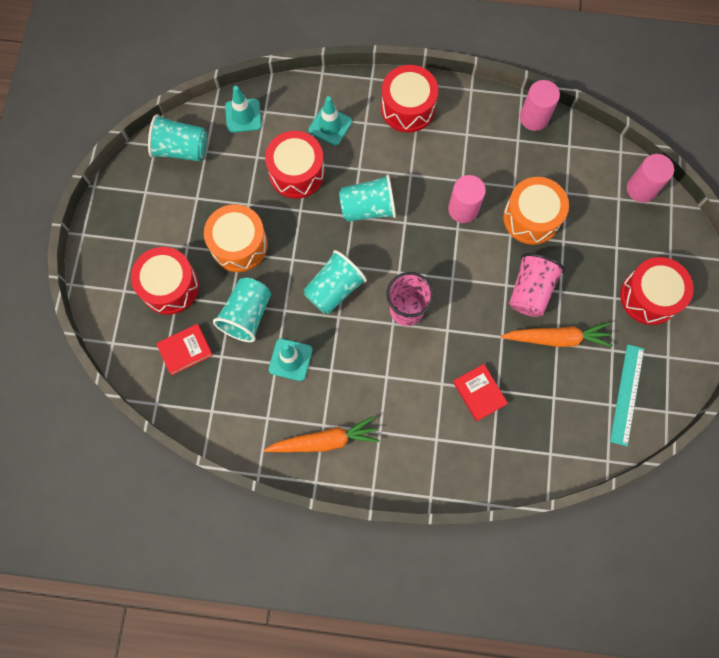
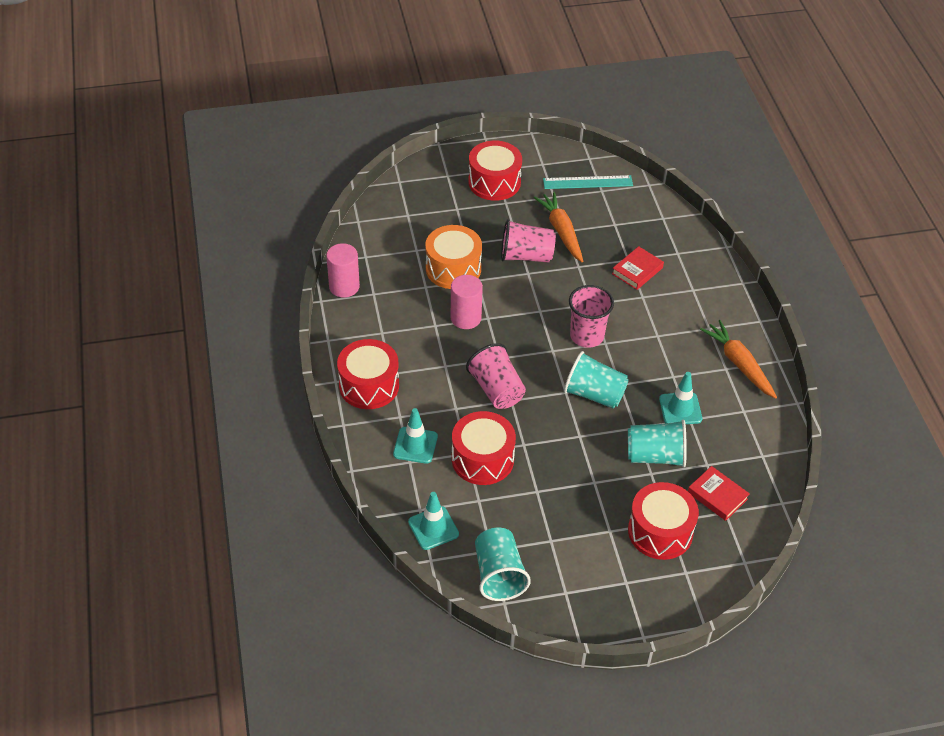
camera: 110 degrees left, 25 degrees down
orange drum [204,204,268,272] -> none
turquoise cup [339,174,396,222] -> pink cup [466,343,526,409]
pink cylinder [627,154,674,203] -> none

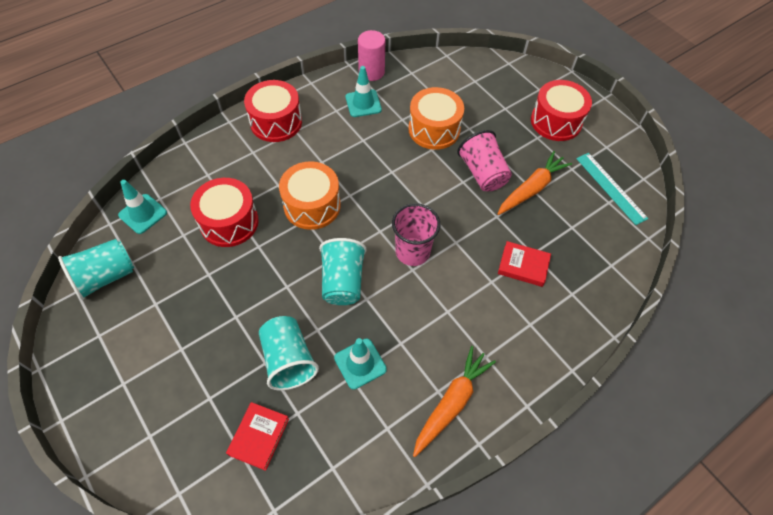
camera: 65 degrees right, 10 degrees up
turquoise traffic cone [393,408,438,464] -> turquoise traffic cone moved to [346,66,382,117]
pink cylinder [451,275,483,329] -> none
pink cup [466,343,526,409] -> orange drum [279,161,341,230]
red drum [628,482,699,560] -> none

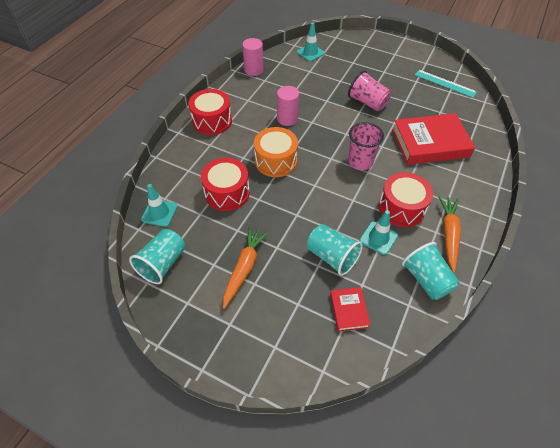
camera: 25 degrees left, 5 degrees down
turquoise cup [319,238,366,305] -> turquoise cup moved to [402,242,460,300]
turquoise traffic cone [346,66,382,117] -> turquoise traffic cone moved to [297,23,325,62]
orange drum [408,87,464,150] -> none
orange carrot [498,151,572,215] -> orange carrot moved to [223,226,269,309]
red book [498,241,551,287] -> red book [392,113,475,165], size x2.08
red drum [531,80,592,141] -> red drum moved to [379,172,433,227]
none -> pink cylinder [277,86,299,126]

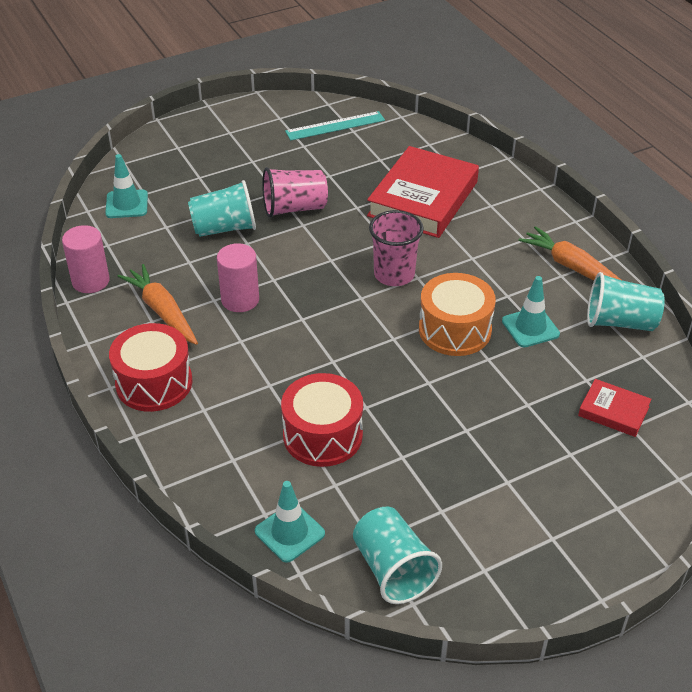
camera: 55 degrees left, 10 degrees down
orange carrot [223,226,269,309] -> orange carrot moved to [117,264,198,345]
orange drum [254,127,298,177] -> orange drum moved to [419,273,496,356]
turquoise cup [307,224,363,276] -> turquoise cup moved to [188,180,256,237]
red drum [379,172,433,227] -> none

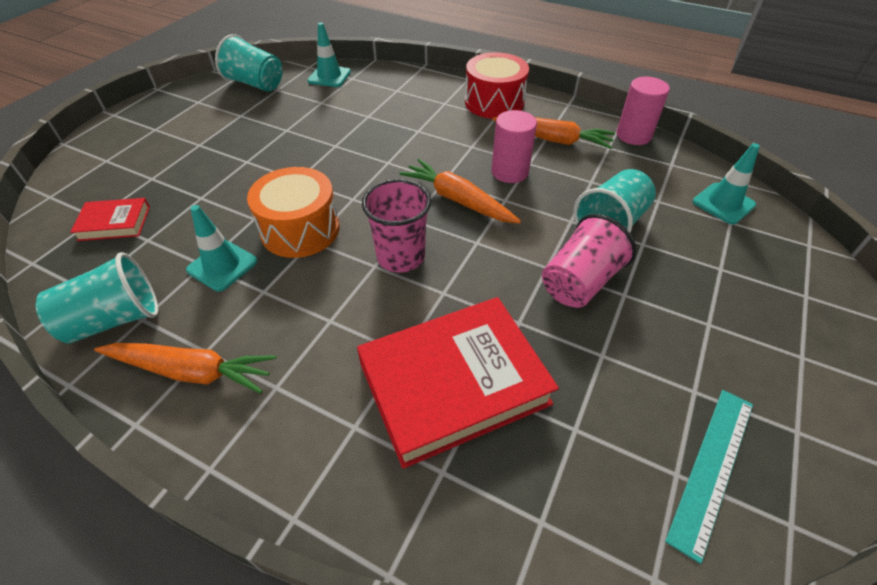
camera: 145 degrees right, 5 degrees up
red drum [281,373,363,467] -> none
red book [367,146,479,238] -> red book turned 75 degrees clockwise [357,297,559,469]
none -> orange carrot [399,159,521,224]

